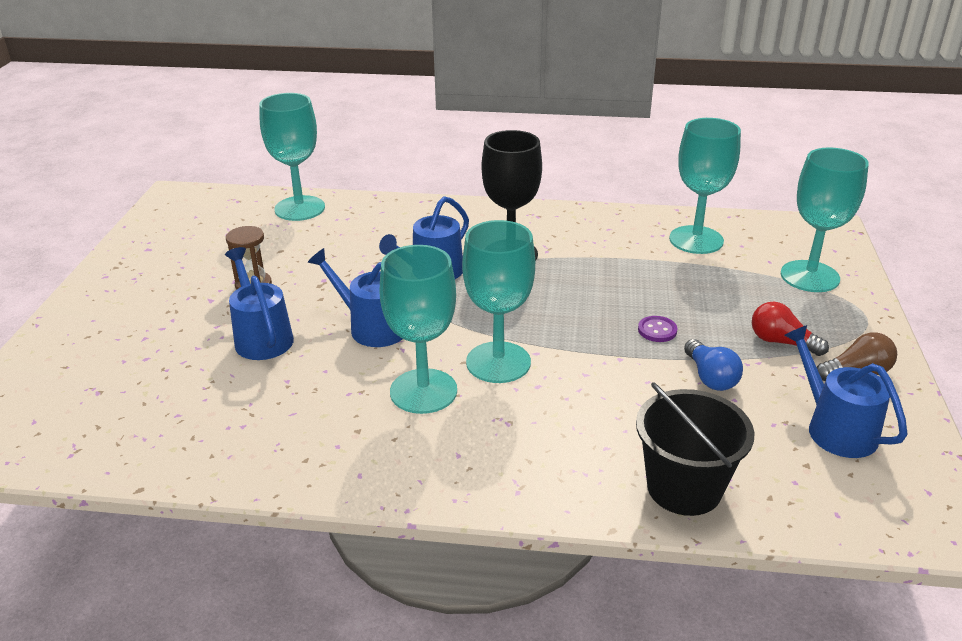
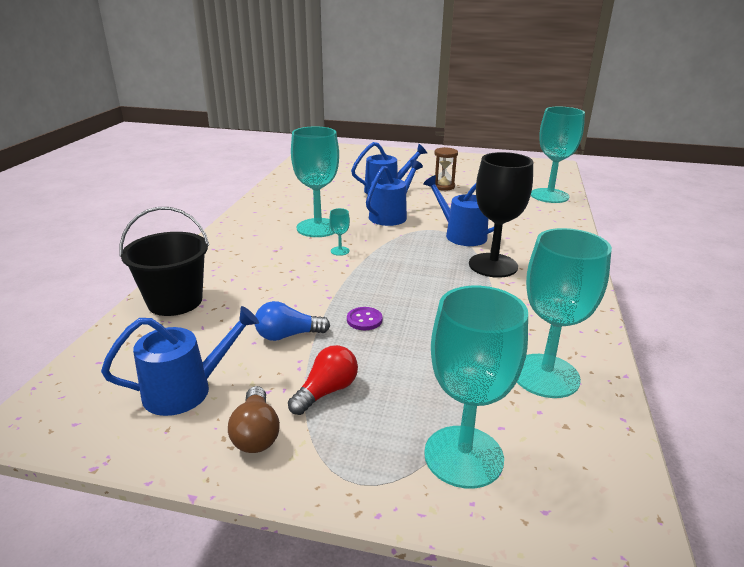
camera: 95 degrees right, 5 degrees down
turquoise goblet [462,220,535,383] -> turquoise goblet [329,208,350,256], size x0.41

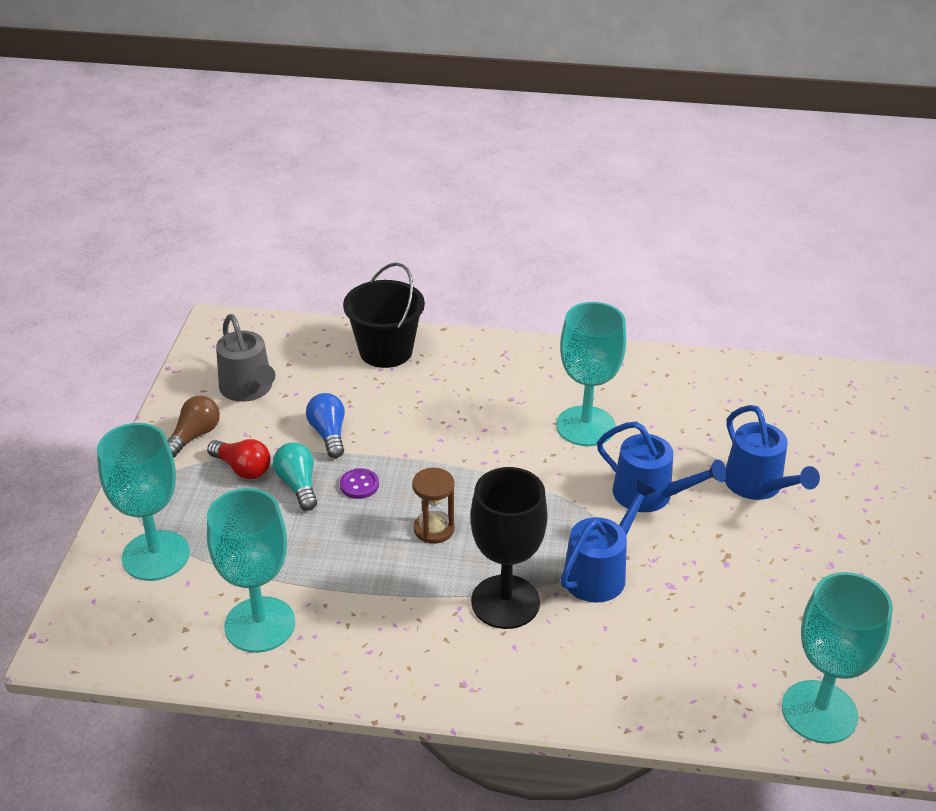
camera: 85 degrees right, 10 degrees up
blue watering can [101,306,259,416] -> grey watering can [216,314,275,402]
brown light bulb [228,386,280,453] -> brown light bulb turned 135 degrees clockwise [167,396,220,458]
turquoise goblet [329,208,350,256] -> none
brown hourglass [434,147,458,191] -> brown hourglass moved to [412,468,454,544]
none -> turquoise light bulb [273,443,317,511]

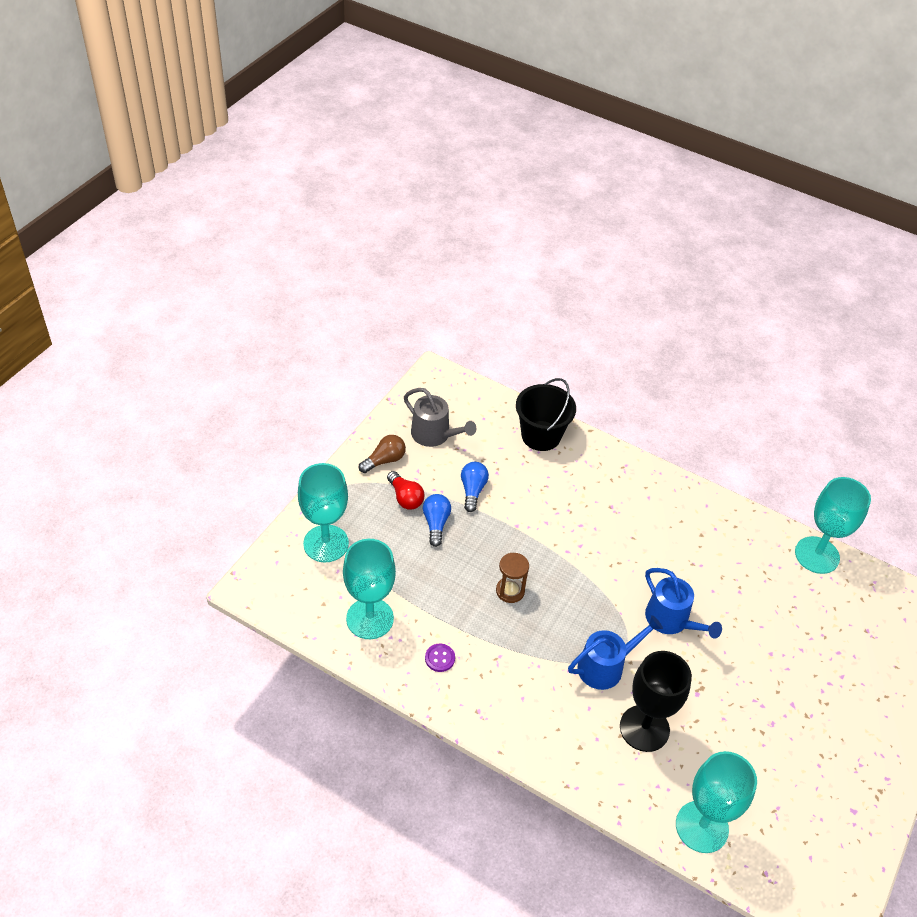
camera: 20 degrees right, 10 degrees up
grey watering can [216,314,275,402] -> grey watering can turned 45 degrees counterclockwise [404,388,476,447]
turquoise light bulb [273,443,317,511] -> blue light bulb [423,494,451,547]
purple button [340,468,379,499] -> purple button moved to [425,644,455,672]
black goblet [471,467,548,629] -> black goblet moved to [620,651,692,752]
turquoise goblet [556,302,626,446] -> turquoise goblet moved to [795,477,871,574]
blue watering can [725,405,820,500] -> none

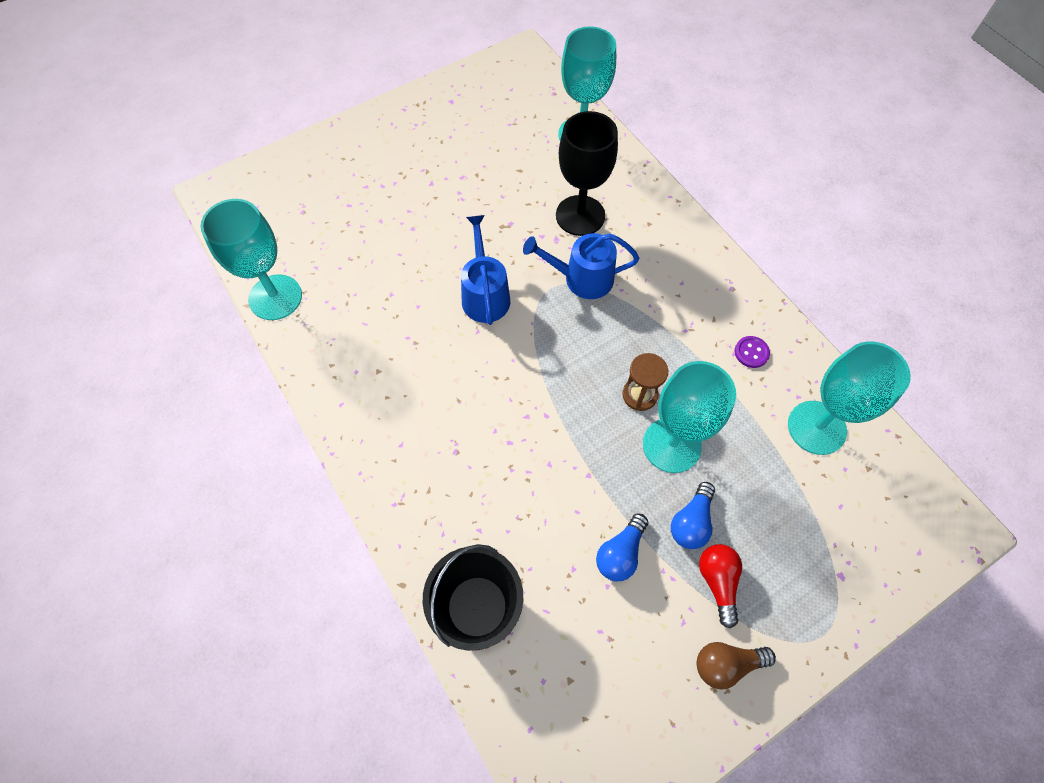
camera: 150 degrees left, 15 degrees up
turquoise goblet [298,463,349,563] -> turquoise goblet moved to [643,361,736,473]
grey watering can [404,388,476,447] -> none

